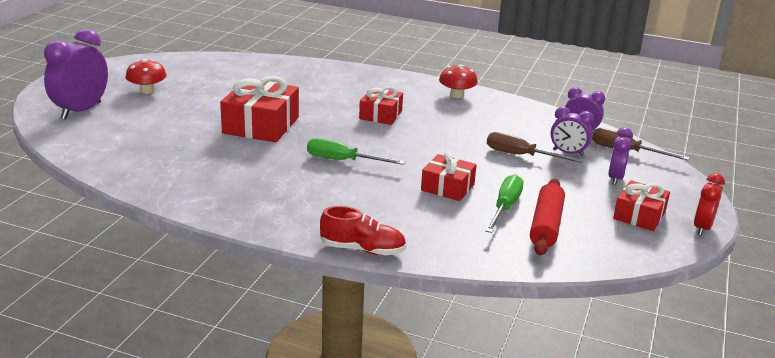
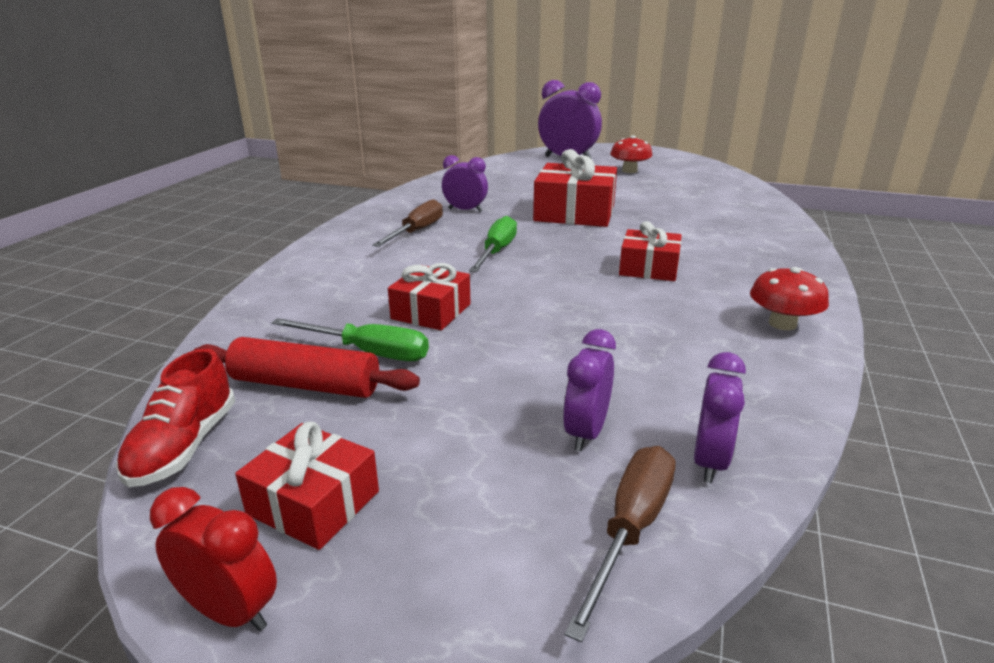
camera: 90 degrees right, 0 degrees up
red shoe [320,206,406,255] -> red shoe moved to [116,349,236,487]
brown screwdriver [487,132,584,163] -> brown screwdriver moved to [372,199,443,247]
purple clock [608,127,633,185] -> purple clock moved to [442,155,488,212]

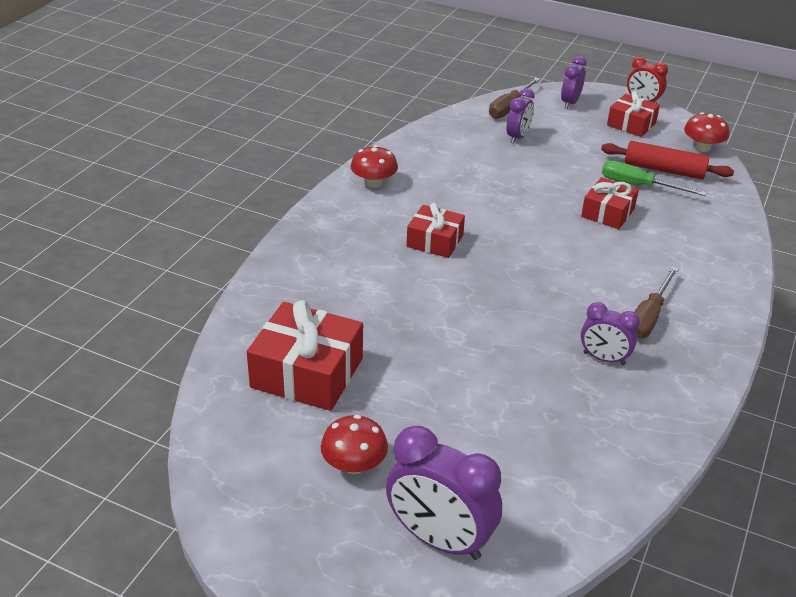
camera: 175 degrees left, 10 degrees up
red shoe [116,349,236,487] -> red mushroom [684,112,729,152]
green screwdriver [469,216,517,272] -> none
red gift [533,149,617,227] -> red gift moved to [247,300,363,411]
purple clock [694,352,746,483] -> purple clock moved to [561,56,586,109]

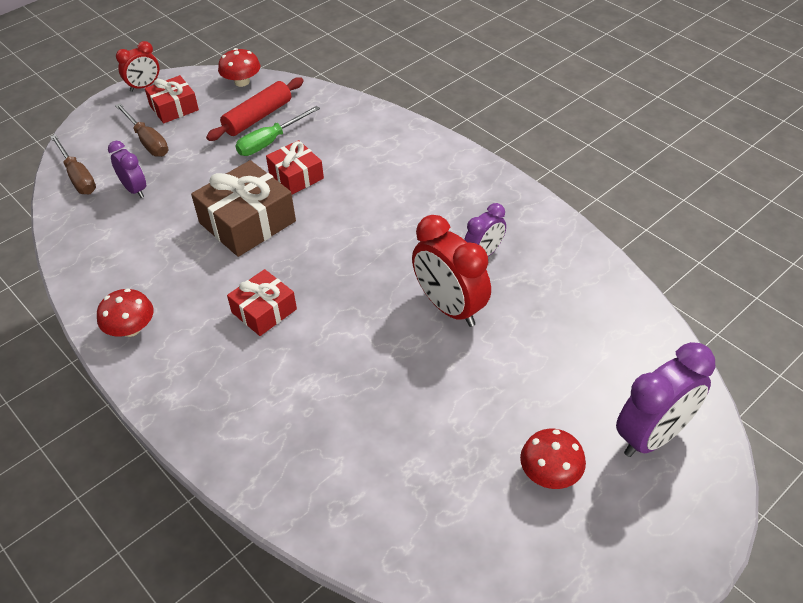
camera: 65 degrees left, 10 degrees up
red gift [247,300,363,411] -> none
purple clock [561,56,586,109] -> none
brown screwdriver [634,266,679,339] -> brown screwdriver moved to [115,103,168,157]
none -> brown gift [191,160,296,257]
none -> red clock [412,215,491,327]

